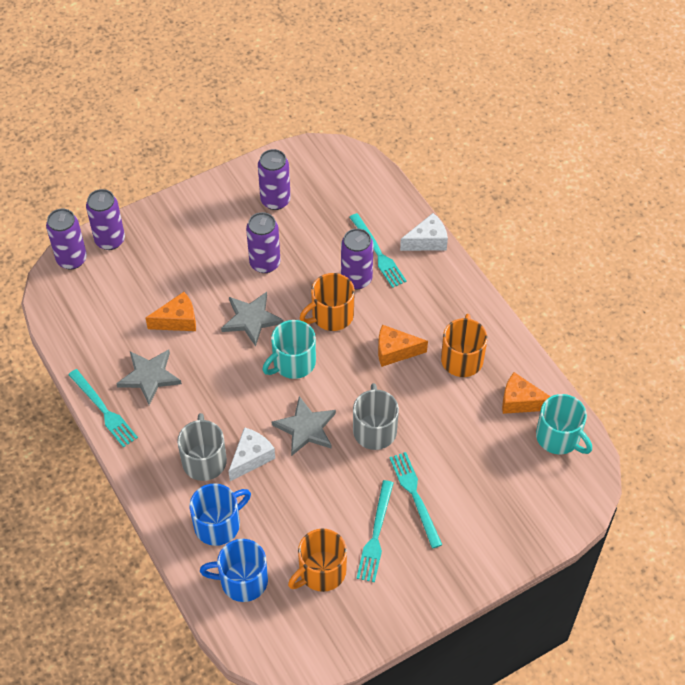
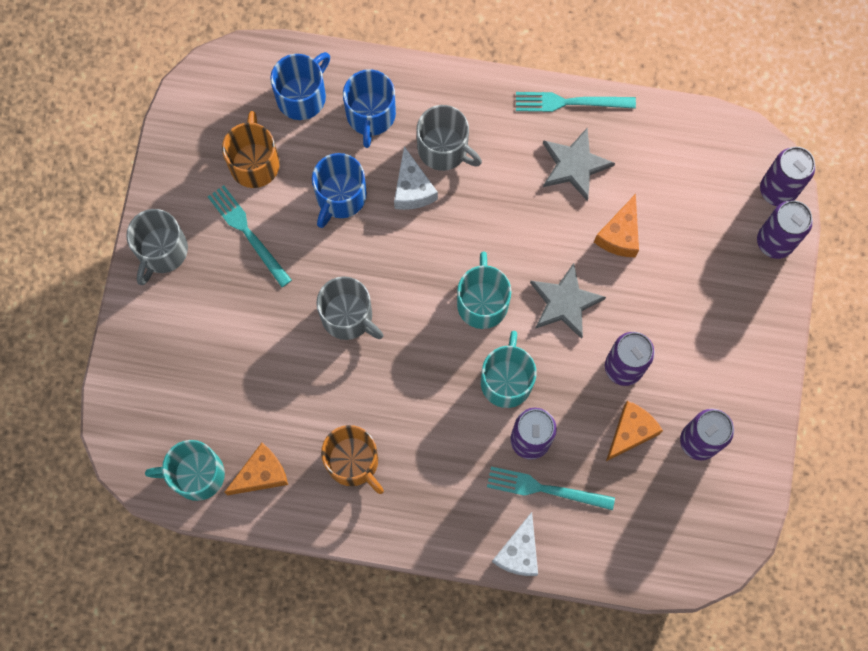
camera: 130 degrees right, 20 degrees up
grey star [272,396,336,456] -> none
orange mug [300,273,355,331] -> turquoise mug [481,331,537,408]
orange cheese [378,325,428,367] -> orange cheese moved to [606,401,663,461]
turquoise fork [389,452,442,548] -> none
none -> grey mug [126,209,188,285]
none -> blue mug [312,153,367,228]

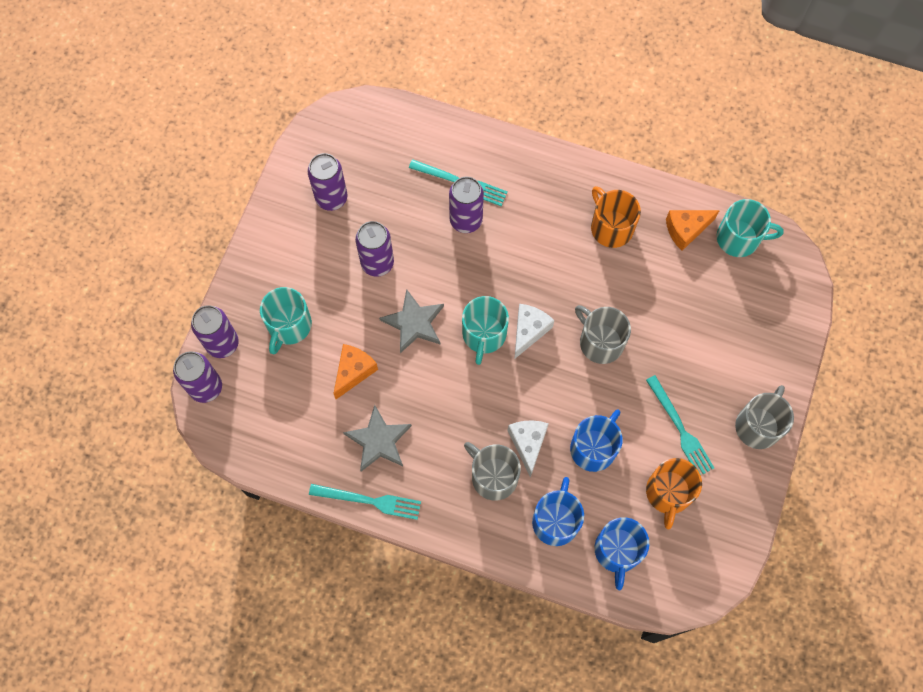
camera: 170 degrees left, 5 degrees down
blue mug [270,52,330,120] -> blue mug turned 45 degrees counterclockwise [594,517,650,590]
turquoise mug [481,331,537,408] -> turquoise mug moved to [260,287,312,354]
white cheese [492,512,538,576] -> white cheese moved to [515,304,555,358]
orange cheese [606,401,663,461] -> none

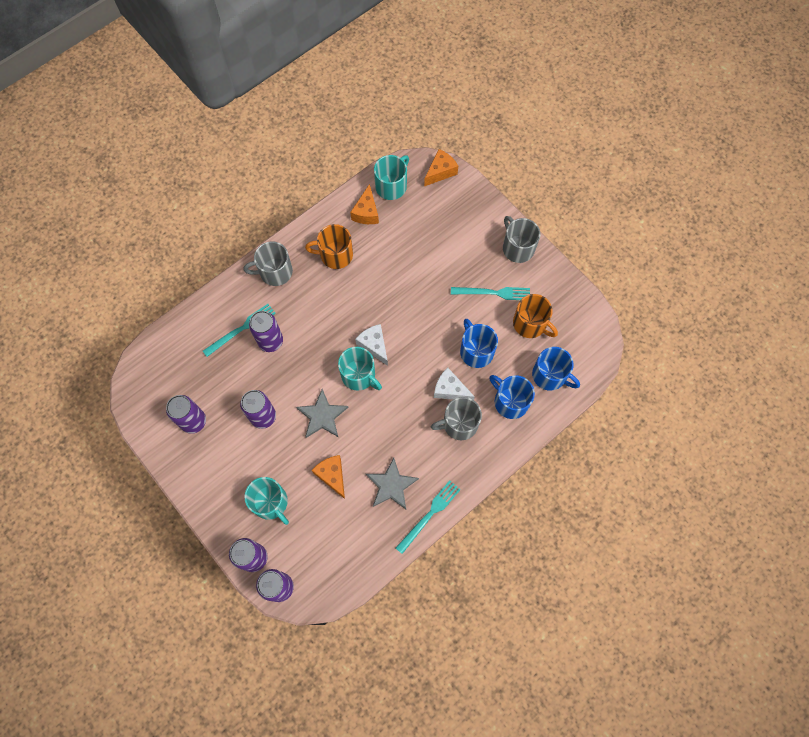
camera: 60 degrees left, 0 degrees up
grey mug [575,305,631,364] -> grey mug moved to [243,241,293,286]
none -> orange cheese [424,149,458,186]

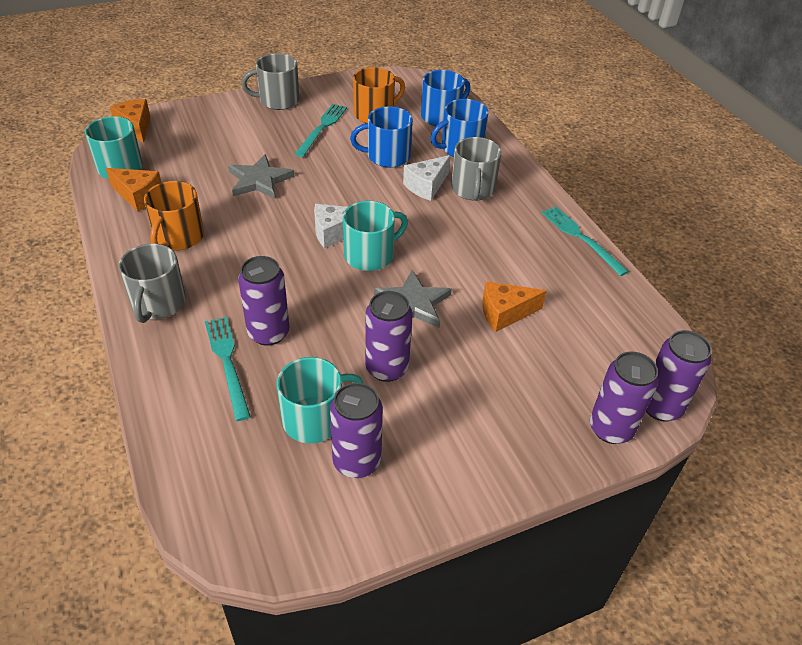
camera: 75 degrees left, 25 degrees down
turquoise mug [244,477,289,525] -> turquoise mug moved to [277,357,364,443]
grey star [366,457,419,509] -> grey star moved to [228,154,294,199]

